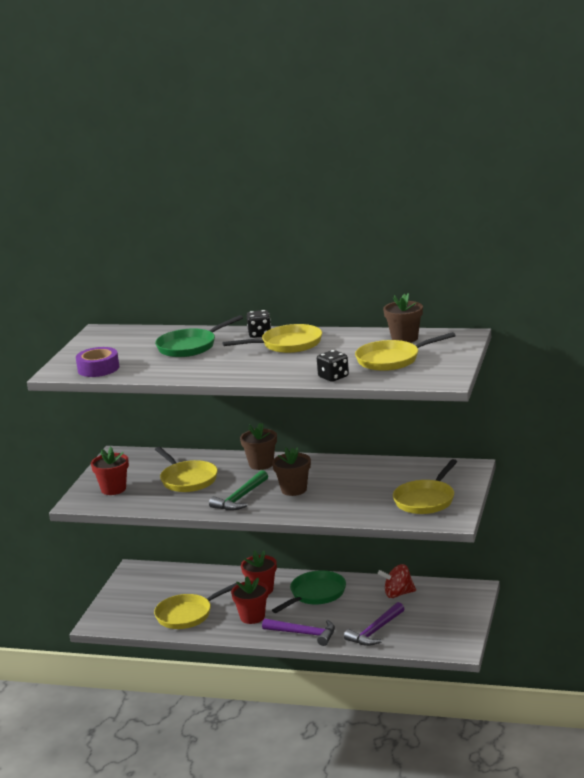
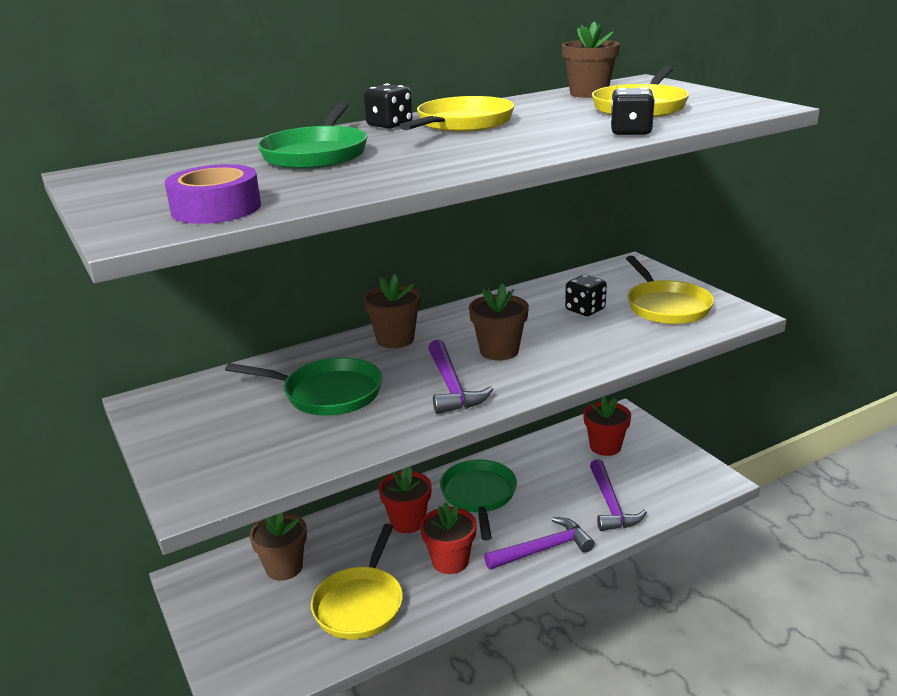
camera: 45 degrees left, 5 degrees up
red flower pot [91,446,129,495] -> red flower pot moved to [583,396,631,456]
yellow pan [155,447,218,492] -> green pan [225,357,382,416]
green hammer [209,470,268,511] -> purple hammer [428,340,493,414]
red spinning top [378,564,416,598] -> none
none -> brown flower pot [249,513,307,581]
none -> black dice [565,275,607,316]

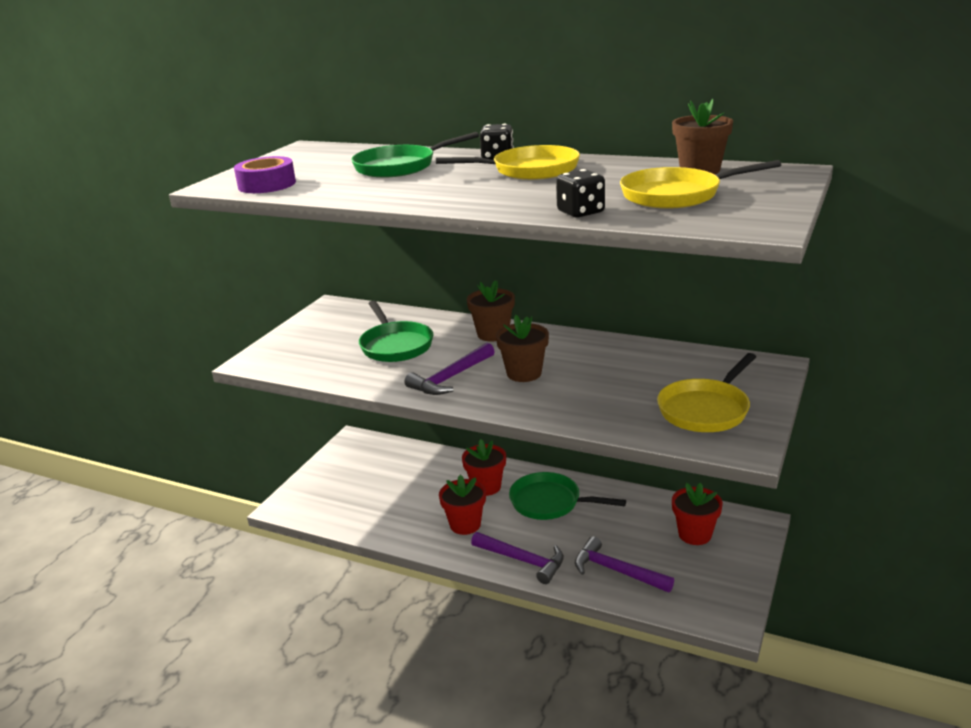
camera: 55 degrees right, 0 degrees up
brown flower pot [249,513,307,581] -> none
yellow pan [311,524,403,639] -> none
green pan [440,460,517,541] -> green pan turned 120 degrees counterclockwise [509,472,626,520]
black dice [565,275,607,316] -> none
purple hammer [590,459,647,531] -> purple hammer turned 75 degrees clockwise [575,536,674,593]

